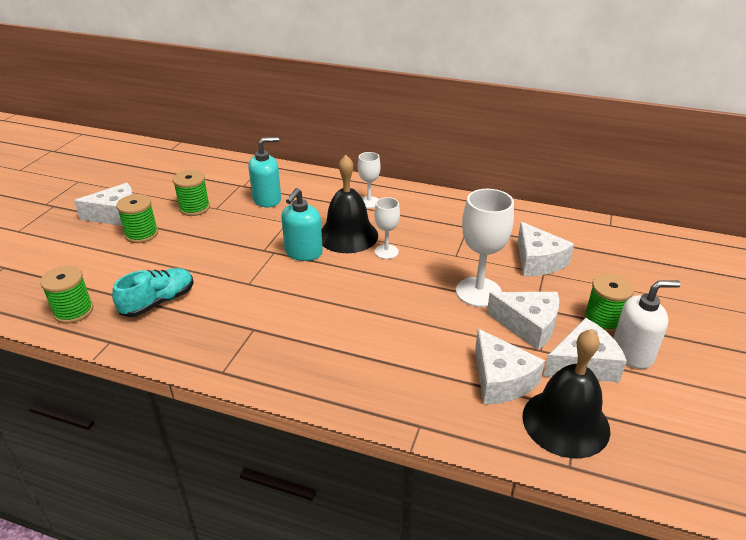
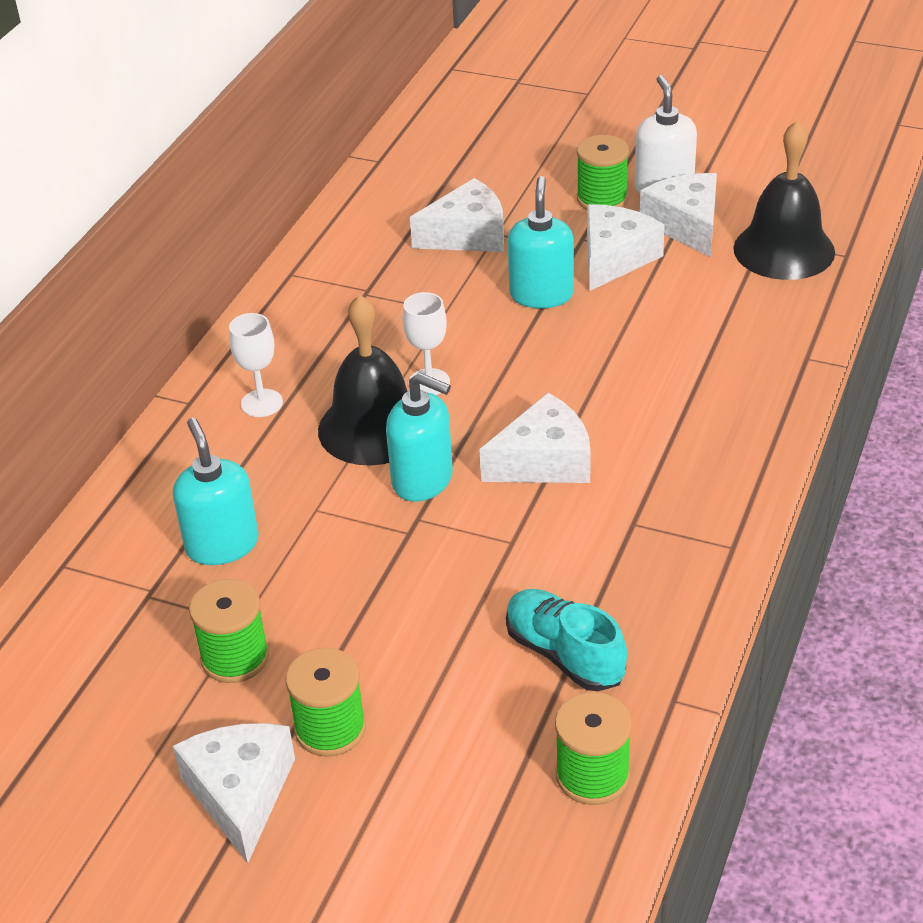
camera: 85 degrees left, 5 degrees up
white goblet [456,189,514,307] -> turquoise soap dispenser [508,176,574,309]
white cheese [475,329,545,405] -> white cheese moved to [479,393,591,483]

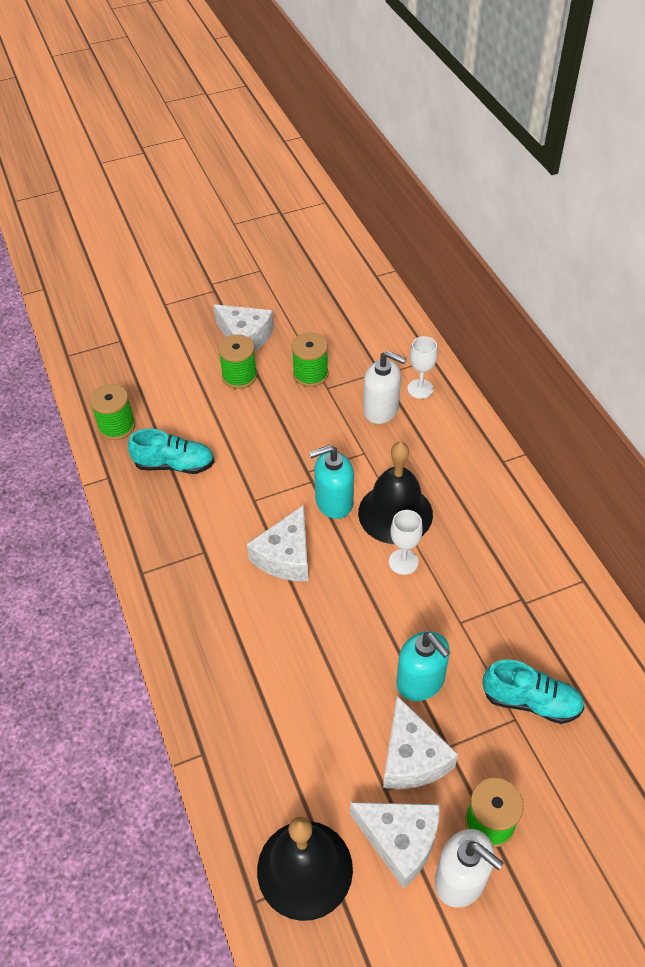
camera: 135 degrees right, 10 degrees up
turquoise soap dispenser [173,418,259,565] -> white soap dispenser [363,351,406,424]
white goblet [229,313,283,417] -> white goblet moved to [408,336,438,399]
white cheese [410,178,504,252] -> turquoise shoe [483,659,585,724]

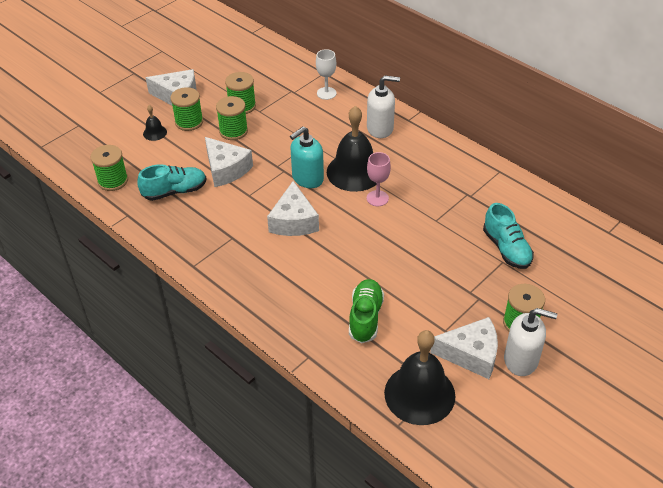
camera: 25 degrees left, 5 degrees down
white soap dispenser [363,351,406,424] -> white soap dispenser moved to [367,75,400,138]
white cheese [383,696,458,789] -> white cheese moved to [205,137,253,187]
white goblet [389,510,423,575] -> pink goblet [367,152,391,206]
turquoise soap dispenser [396,631,450,701] -> none
turquoise shoe [483,659,585,724] -> turquoise shoe turned 75 degrees clockwise [483,203,534,269]
none -> black bell [143,105,167,141]
none -> green spool [216,96,248,140]
none -> green shoe [349,279,384,344]

